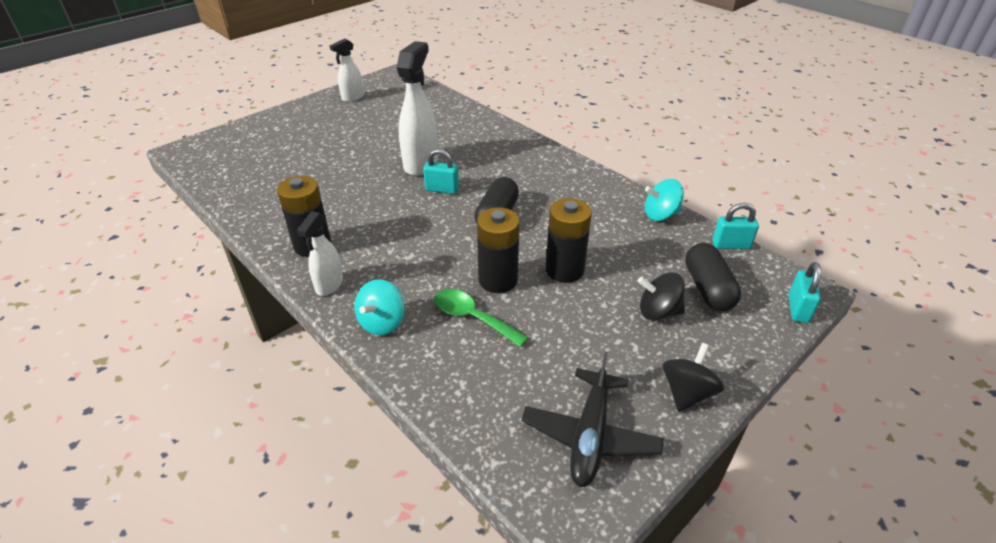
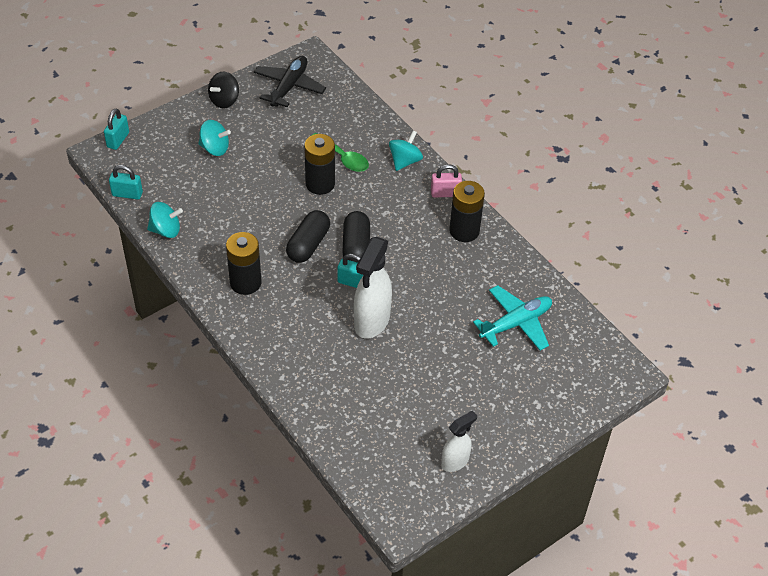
camera: 175 degrees left, 10 degrees up
white spray bottle [297,211,343,296] -> pink padlock [431,164,462,197]
black battery [546,198,592,283] -> black battery moved to [226,232,262,295]
black spinning top [638,272,685,320] -> turquoise spinning top [198,120,231,156]
black capsule [685,243,741,311] -> black capsule moved to [342,211,370,263]
none -> turquoise plane [473,285,552,351]

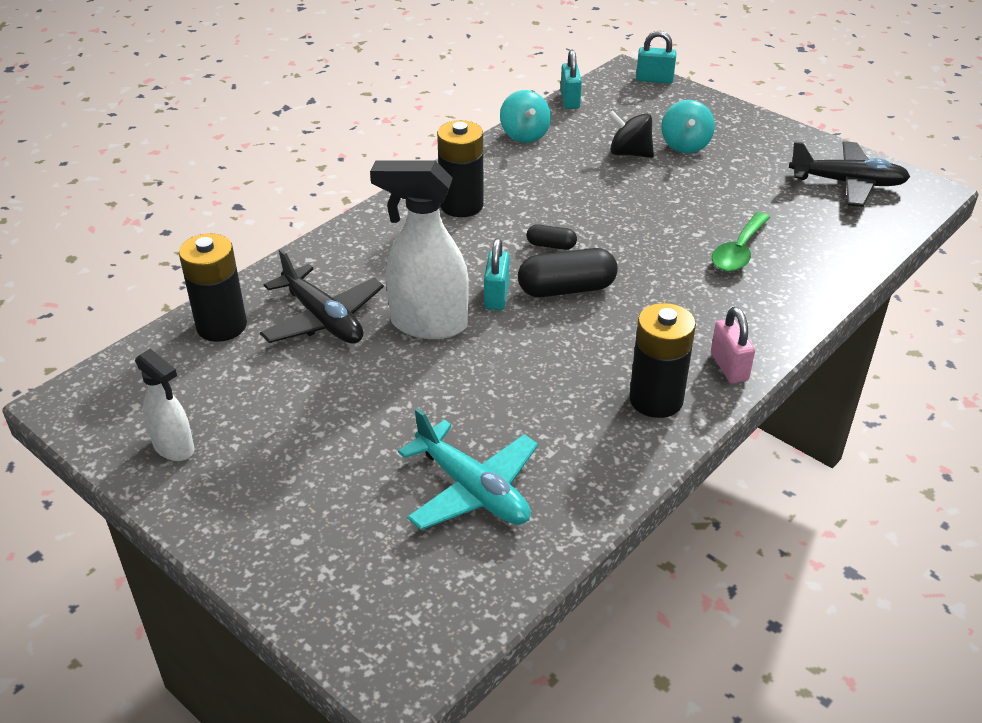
camera: 80 degrees right, 10 degrees down
black spinning top [208,71,239,108] -> black spinning top moved to [608,110,654,158]
black capsule [286,210,330,263] -> black capsule [527,224,577,250], size x0.53
black battery [304,134,335,195] -> black battery moved to [179,233,247,342]
turquoise spinning top [389,130,423,171] -> none
none -> black plane [260,249,384,344]

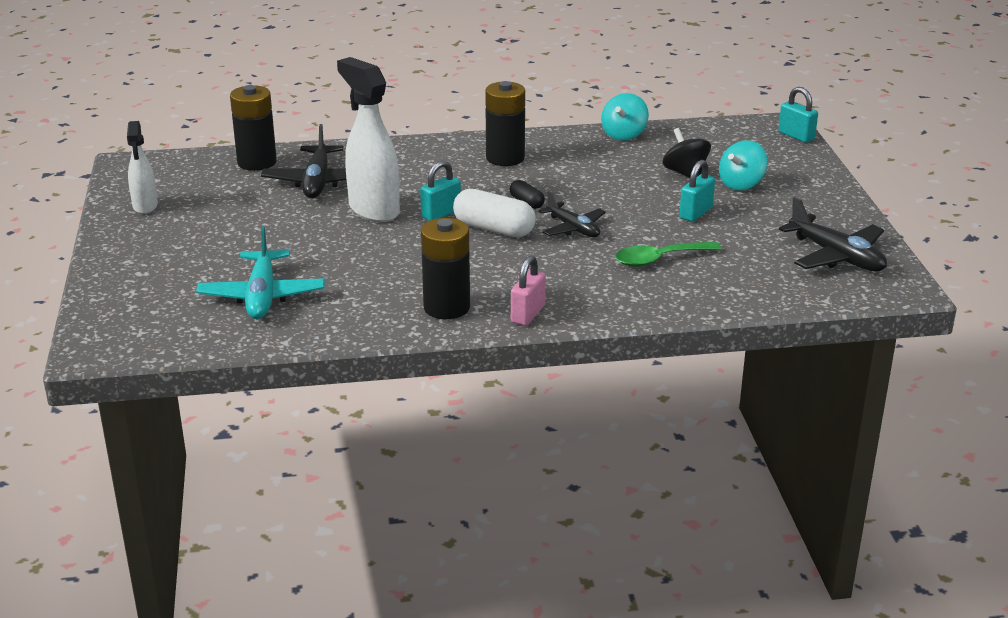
camera: 40 degrees right, 10 degrees down
black capsule [518,248,618,297] -> white capsule [453,189,536,237]
turquoise padlock [561,50,582,109] -> turquoise padlock moved to [679,160,715,222]
none -> black plane [538,191,606,237]

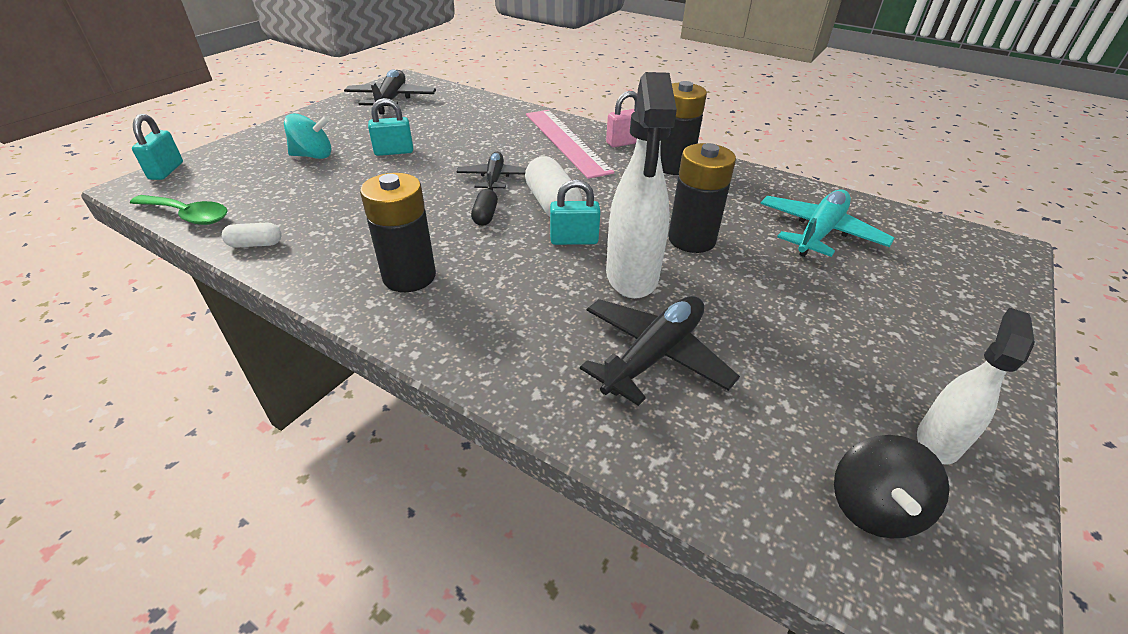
camera: 140 degrees left, 10 degrees up
black battery [230,85,277,171] -> black battery moved to [668,143,736,253]
turquoise spinning top [601,93,649,141] -> white capsule [222,222,282,248]
green spoon [615,242,721,267] -> green spoon moved to [130,195,227,225]
black spinning top [663,128,711,178] -> black spinning top moved to [834,435,950,538]
none -> pink ruler [526,110,614,179]

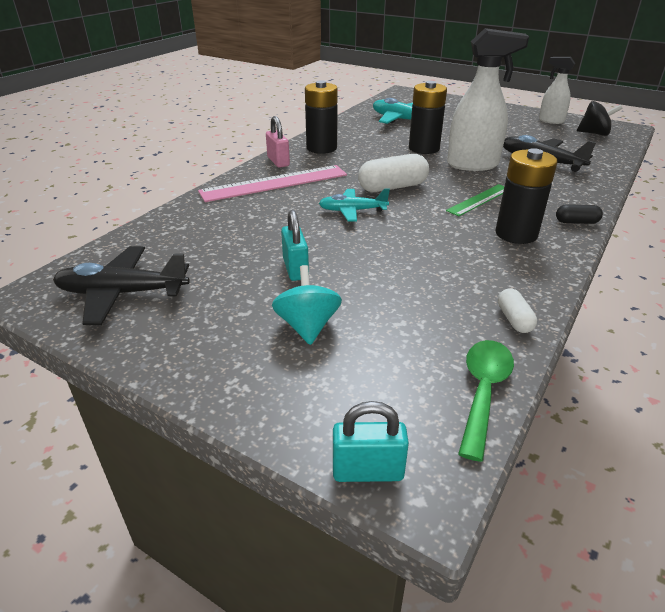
camera: 90 degrees left, 5 degrees down
black plane [457,152,527,190] -> turquoise plane [319,189,390,221]
black capsule [471,189,498,226] -> black capsule moved to [556,204,603,224]
turquoise padlock [550,179,601,245] -> none
none -> green ruler [446,184,504,216]

